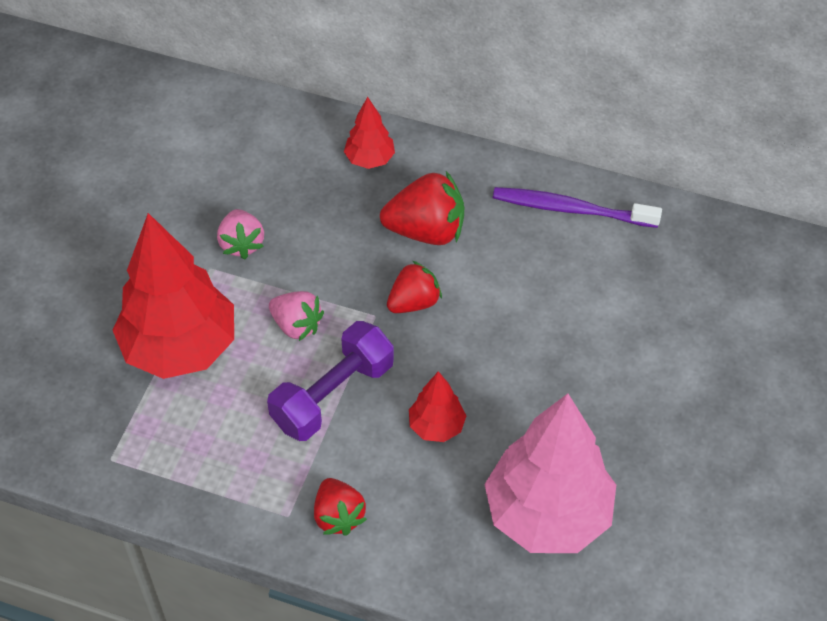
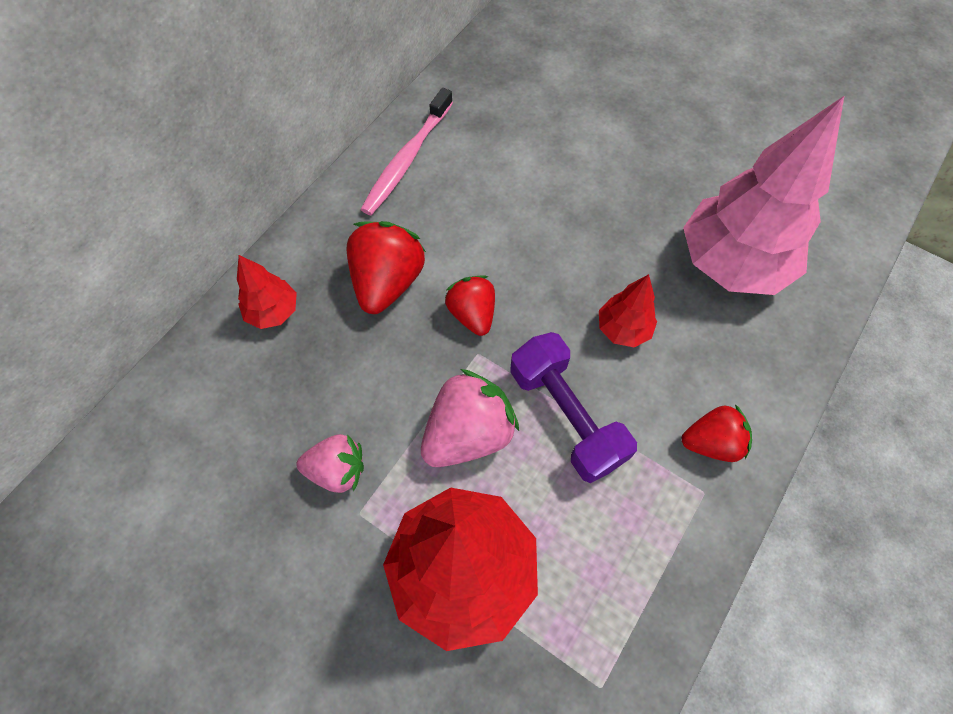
camera: 75 degrees left, 10 degrees up
pink strawberry [269,291,324,341] -> pink strawberry [421,369,519,467], size x1.54
purple toothbrush [493,187,662,228] -> pink toothbrush [360,88,453,215]

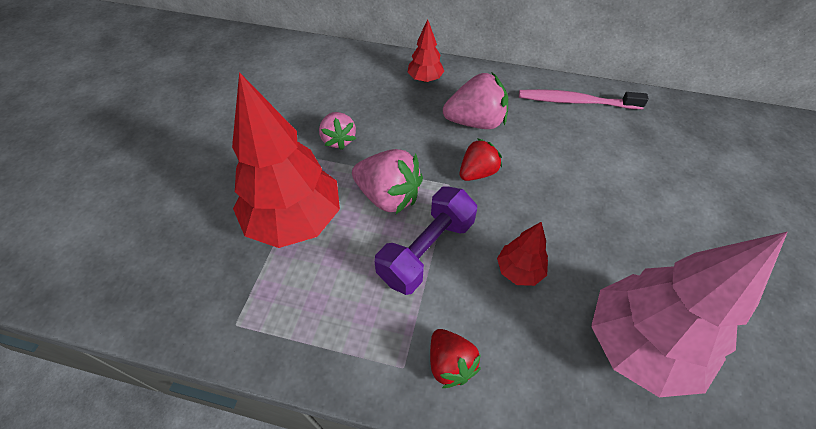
camera: 70 degrees right, 10 degrees down
red strawberry [347,221,426,314] -> pink strawberry [443,72,508,129]

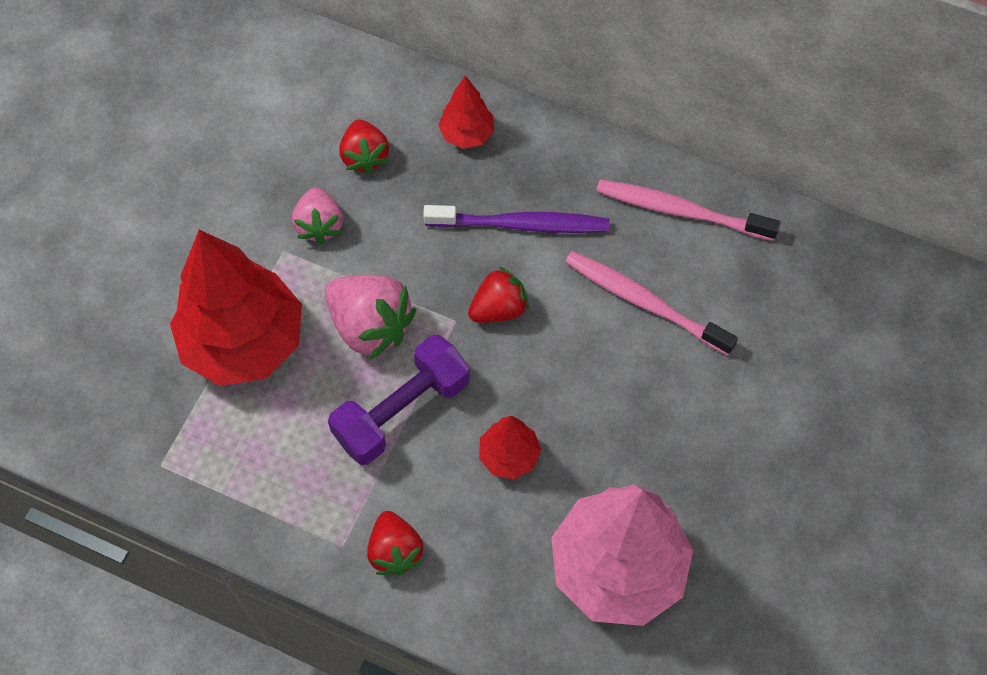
camera: 10 degrees right, 10 degrees up
pink strawberry [443,72,508,129] -> purple toothbrush [423,205,609,233]
none -> red strawberry [339,120,389,174]
none -> pink toothbrush [565,251,738,355]

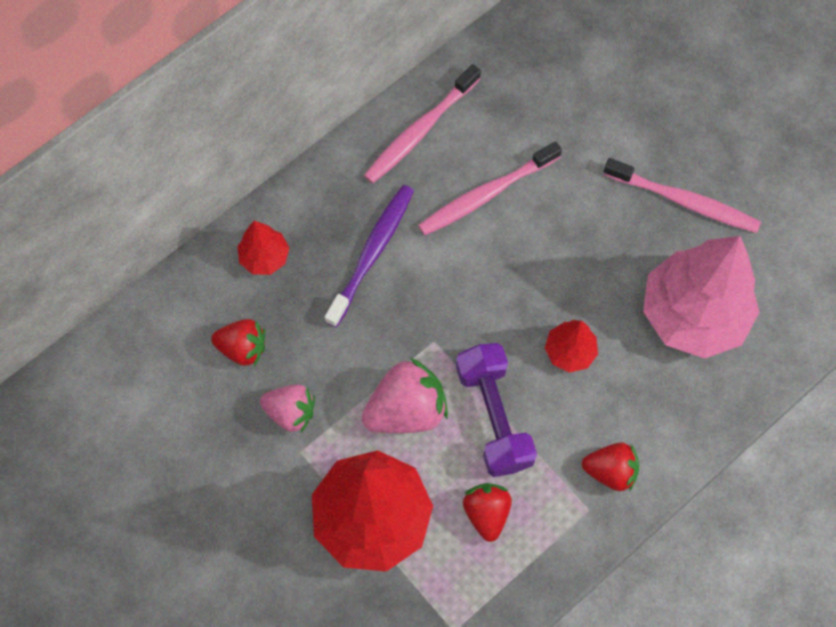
camera: 65 degrees left, 5 degrees up
red strawberry [468,267,529,323] -> red strawberry moved to [463,483,512,542]
none -> pink toothbrush [603,158,761,233]

